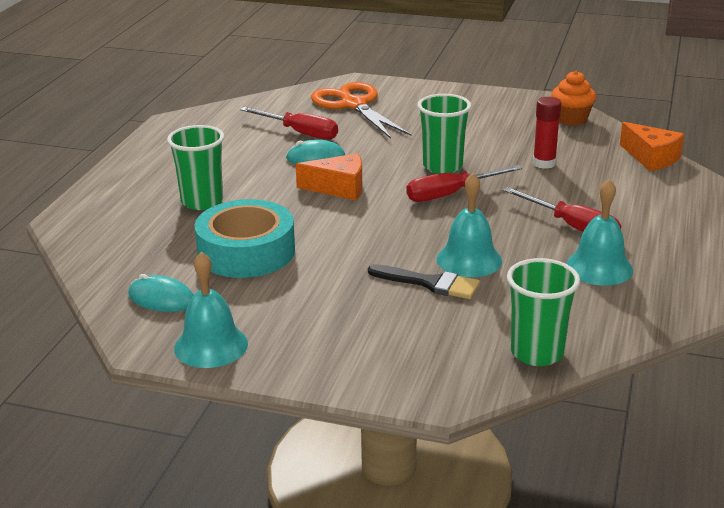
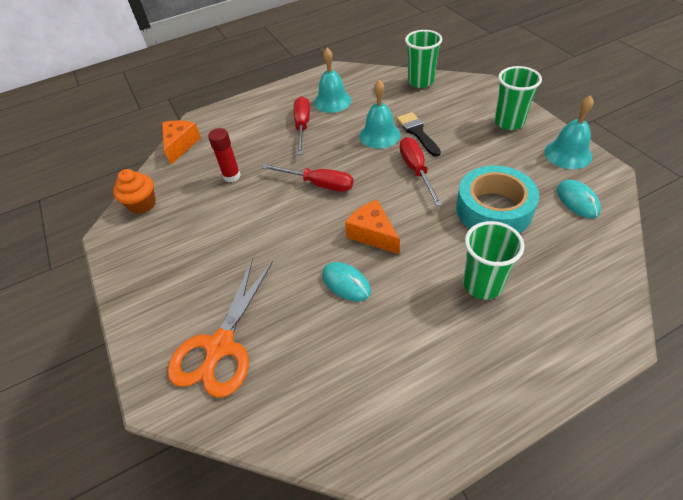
camera: 130 degrees left, 20 degrees up
red screwdriver [240,107,338,140] -> red screwdriver moved to [400,137,442,206]
green cup [418,94,471,174] -> green cup moved to [495,66,542,130]

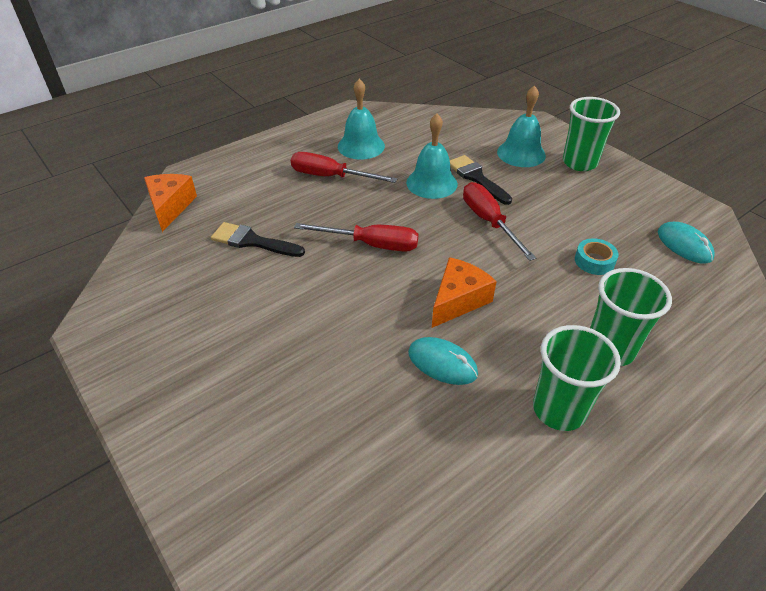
camera: 15 degrees left, 5 degrees down
orange cupcake [113,169,156,214] -> none
orange scissors [167,258,273,398] -> none
red glue stick [208,128,241,182] -> black brush [211,222,305,257]
red screwdriver [294,96,310,155] -> red screwdriver turned 60 degrees counterclockwise [291,152,397,183]
orange cheese [345,200,400,255] -> orange cheese turned 90 degrees clockwise [432,257,497,328]
green cup [405,30,442,88] -> green cup moved to [533,325,621,431]
turquoise tape [456,165,539,233] -> turquoise tape [575,238,619,275], size x0.43
turquoise bell [545,95,594,169] -> turquoise bell moved to [497,85,546,167]

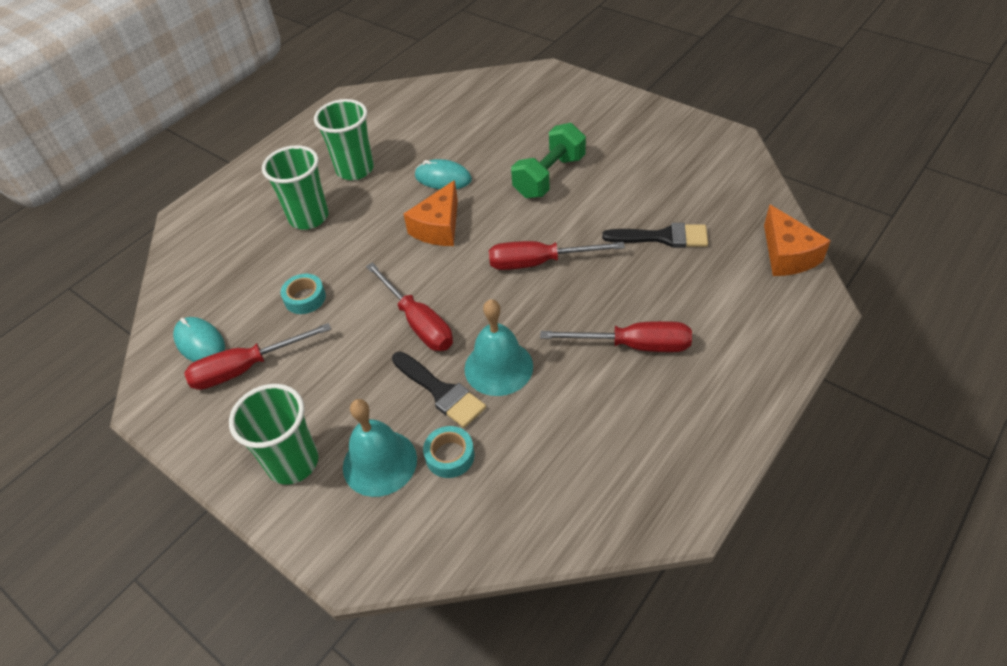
camera: 170 degrees right, 5 degrees up
turquoise bell [338,79,385,160] -> none
none -> red screwdriver [184,323,331,390]
none -> turquoise tape [423,426,475,478]
none -> green dumbbell [511,123,586,198]

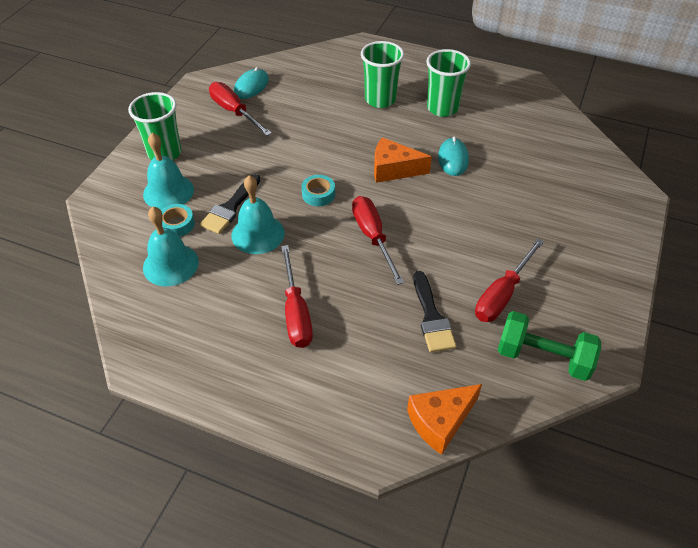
camera: 70 degrees right, 0 degrees up
turquoise tape [281,274,326,314] -> turquoise tape moved to [302,175,335,206]
red screwdriver [366,262,453,351] -> red screwdriver moved to [475,239,544,322]
green dumbbell [511,123,586,198] -> green dumbbell moved to [498,311,601,381]
none -> turquoise bell [143,207,199,286]

